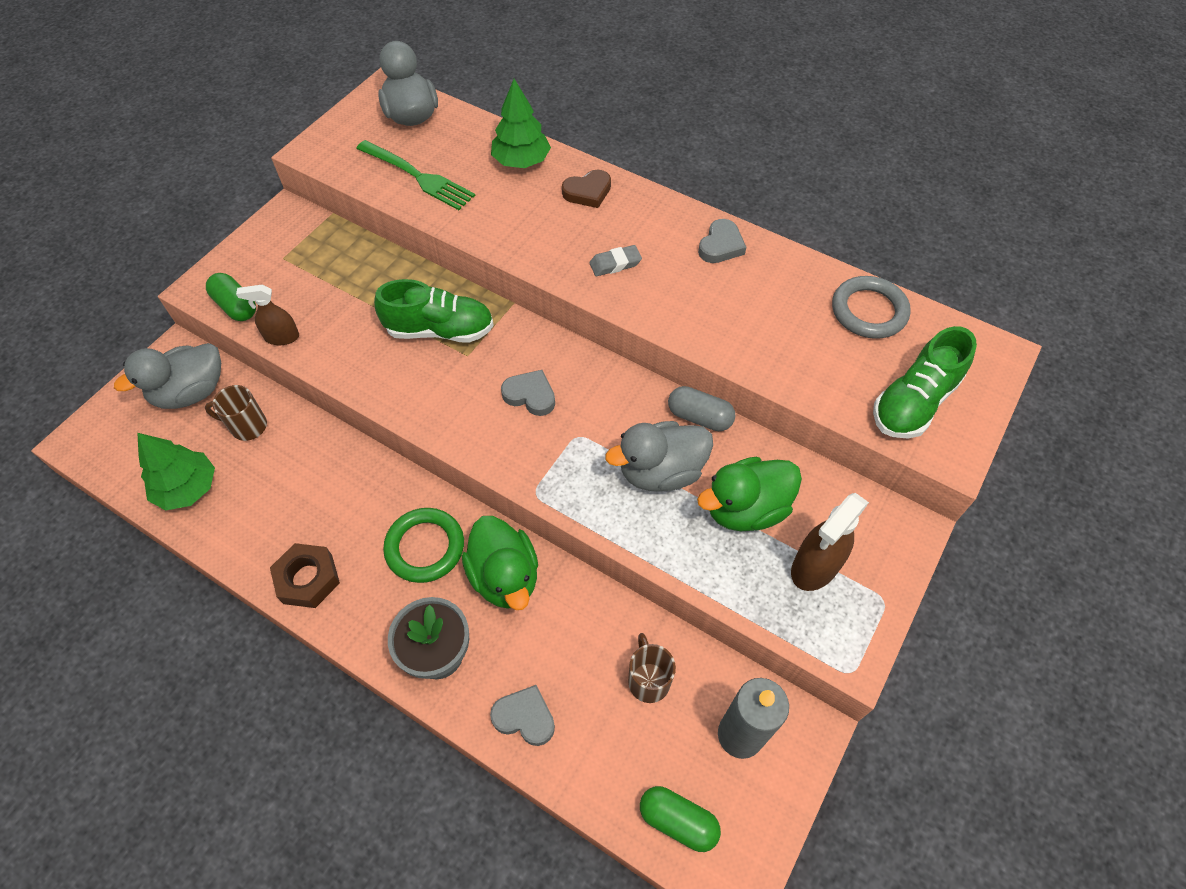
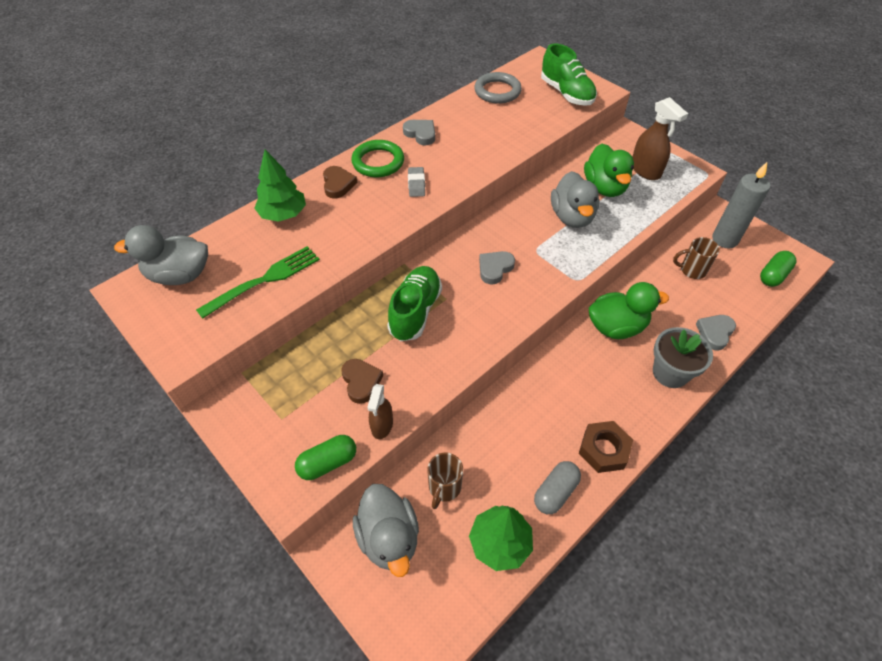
camera: 75 degrees left, 5 degrees down
green ring [383,508,464,583] -> green ring moved to [351,140,404,177]
grey capsule [668,386,735,431] -> grey capsule moved to [534,461,581,514]
none -> brown heart [341,359,383,404]

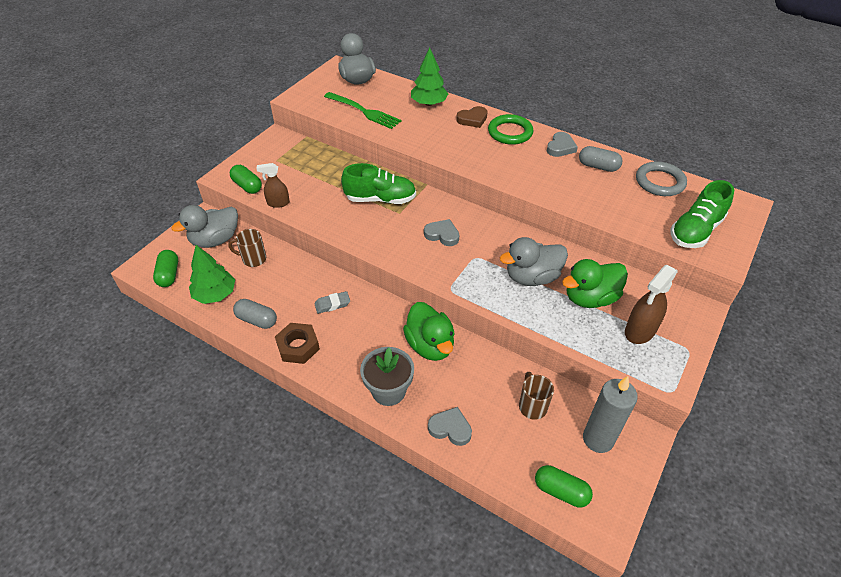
camera: 75 degrees right, 5 degrees down
brown heart [341,359,383,404] -> none
grey eraser [408,167,425,197] -> grey eraser moved to [314,291,350,314]
none -> green capsule [153,250,178,287]
none -> grey capsule [579,146,622,172]

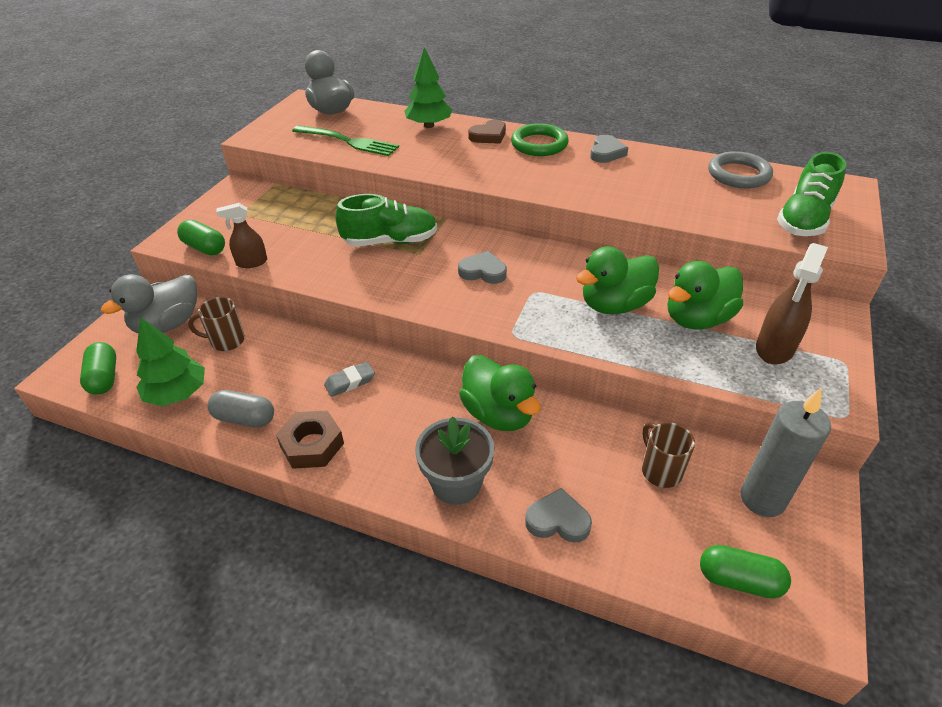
camera: 10 degrees left, 5 degrees down
grey duck [500,237,568,286] -> green duck [576,246,659,314]
grey capsule [579,146,622,172] -> none

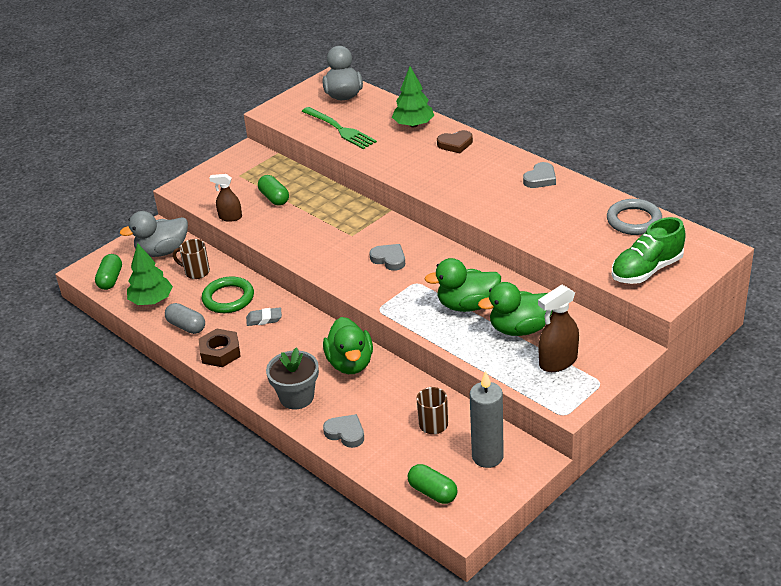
camera: 25 degrees right, 5 degrees down
green capsule [177,220,225,255] -> green capsule moved to [258,175,289,206]
green shoe [335,194,437,246] -> none
green ring [511,123,569,156] -> green ring moved to [202,276,254,313]

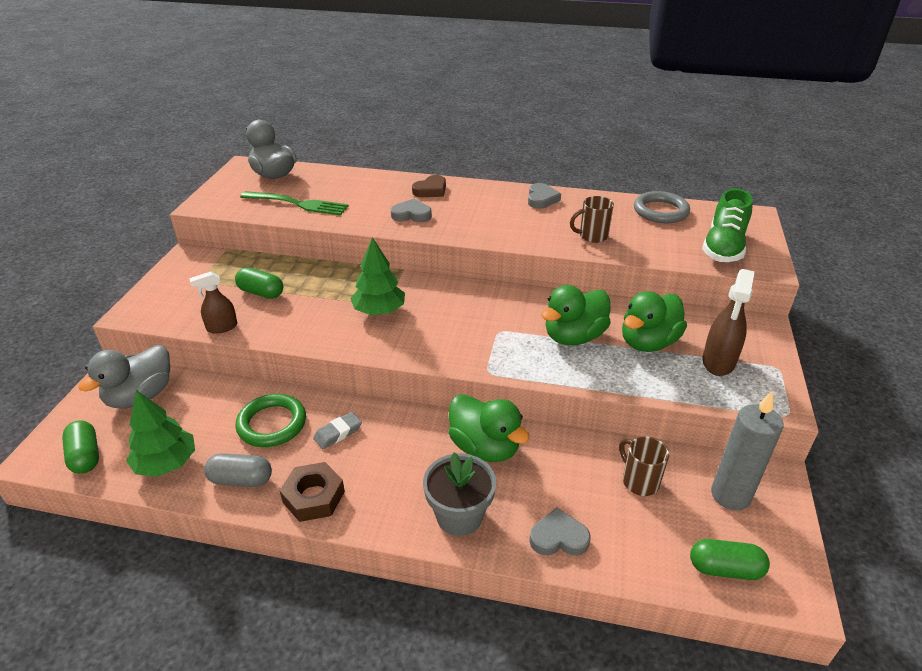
camera: 35 degrees left, 0 degrees up
brown mug [173,239,210,279] -> brown mug moved to [570,196,614,243]
grey heart [369,244,405,271] -> grey heart moved to [391,199,432,222]
green tree [392,66,434,127] -> green tree moved to [350,237,405,315]

